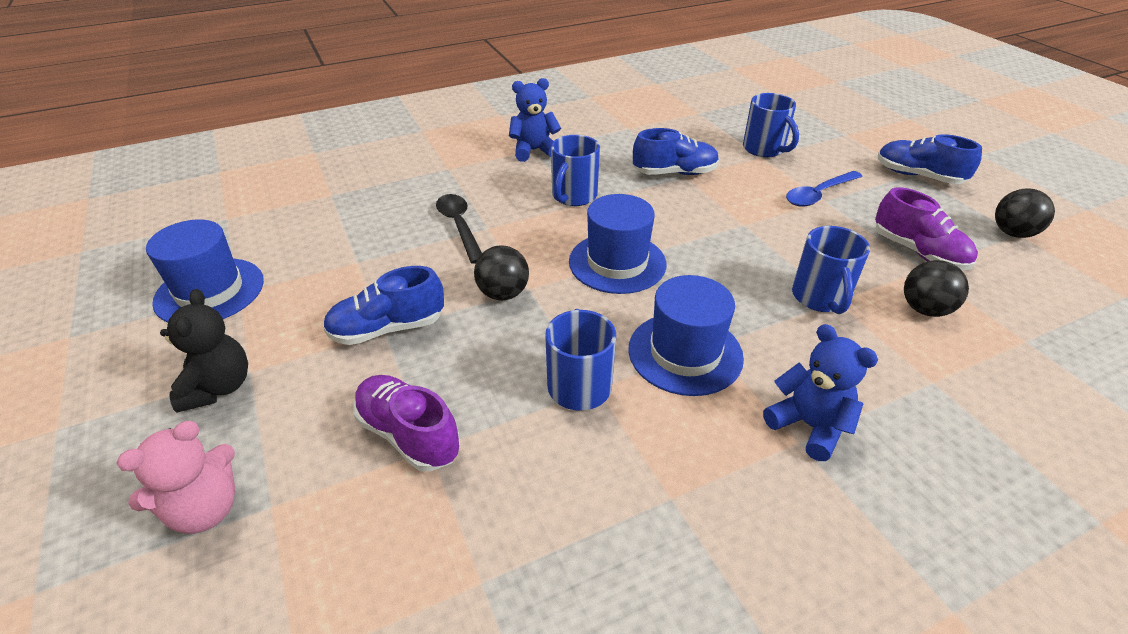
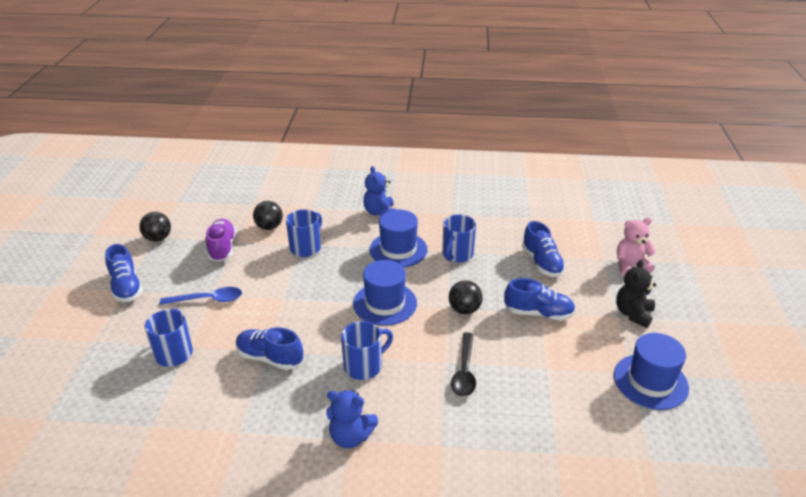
camera: 150 degrees left, 5 degrees down
purple shoe [353,375,460,471] -> blue shoe [522,221,566,277]

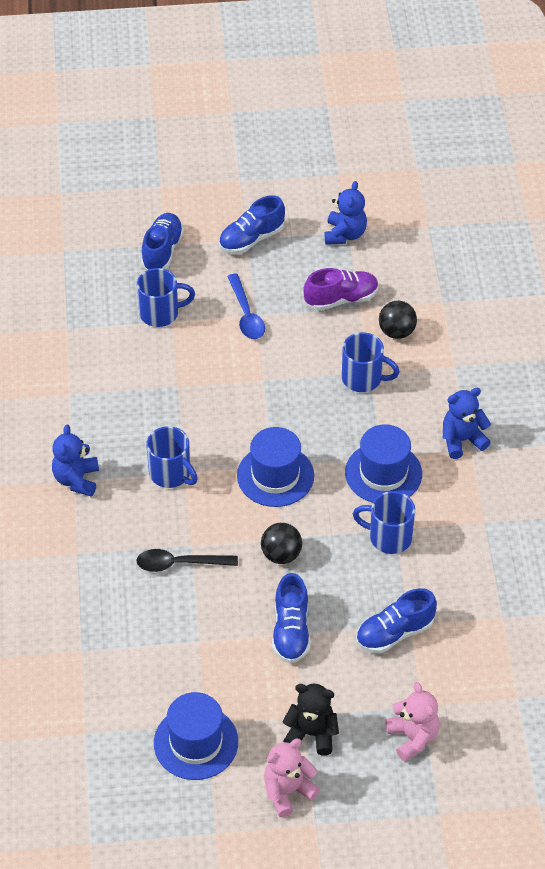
camera: 80 degrees right, 15 degrees up
black ball [139,212,171,242] -> blue teddy bear [325,181,367,245]
blue shoe [236,327,303,370] -> blue shoe moved to [141,213,184,270]
none -> pink teddy bear [264,739,320,817]

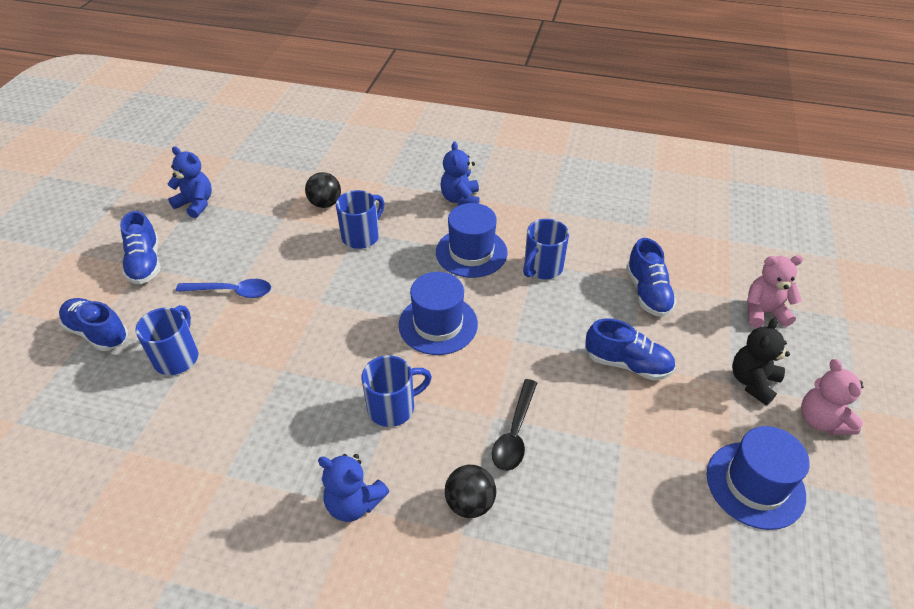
camera: 70 degrees left, 5 degrees down
black ball [261,523,302,564] -> black ball moved to [445,465,496,518]
purple shoe [304,268,379,310] -> none

